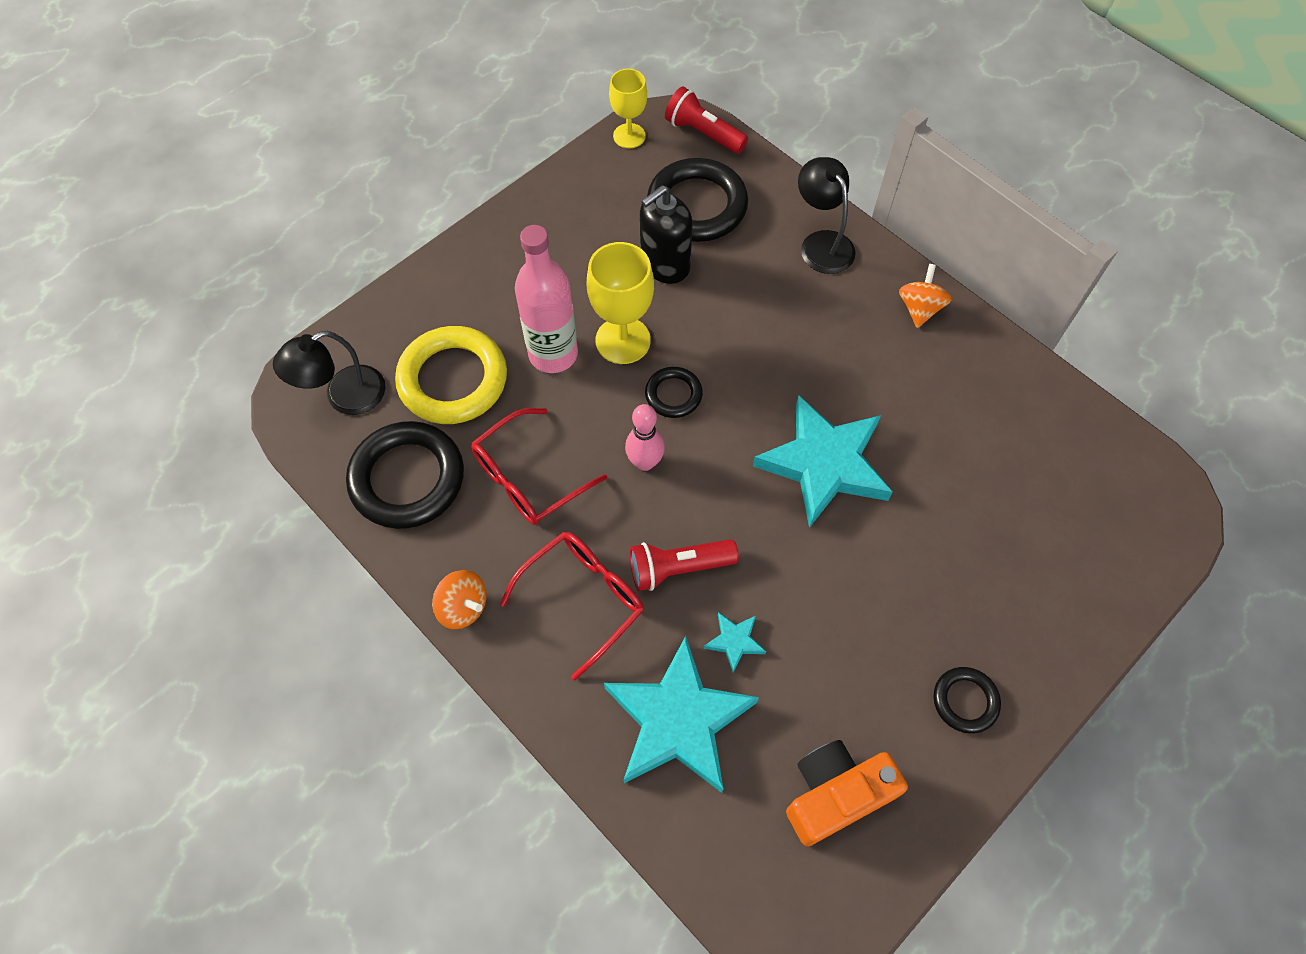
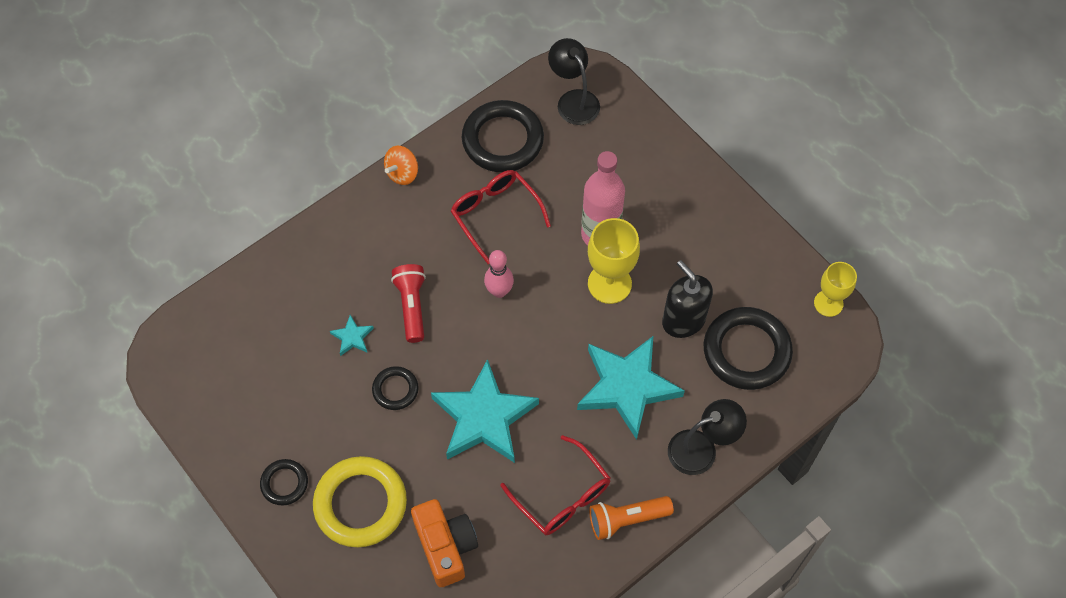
camera: 95 degrees right, 0 degrees up
yellow ring [395,326,507,424] -> yellow ring moved to [313,456,407,547]
red glasses [500,532,644,680] -> red glasses moved to [500,435,611,535]
turquoise star [604,636,759,793] -> turquoise star moved to [577,336,685,440]
black ring [645,367,703,418] -> black ring moved to [372,366,419,410]
red flashlight [665,87,748,154] -> none
orange camera [786,740,908,846] -> orange camera moved to [411,499,478,587]
orange spinning top [899,264,952,328] -> orange flashlight [589,496,674,540]

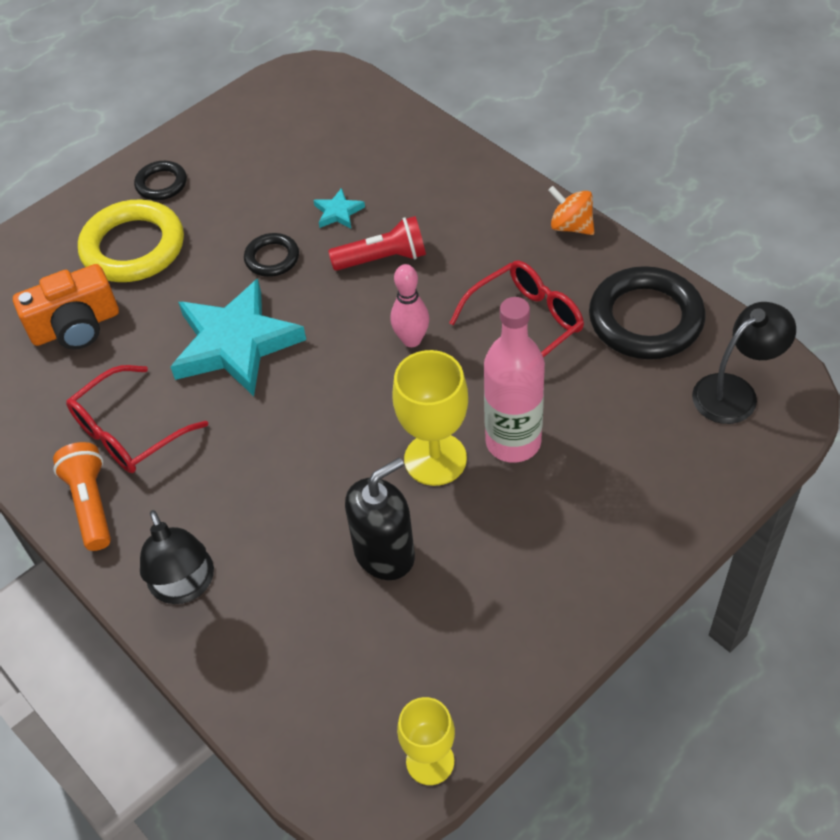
camera: 90 degrees right, 10 degrees down
turquoise star [577,336,685,440] -> none
black ring [704,307,793,390] -> none

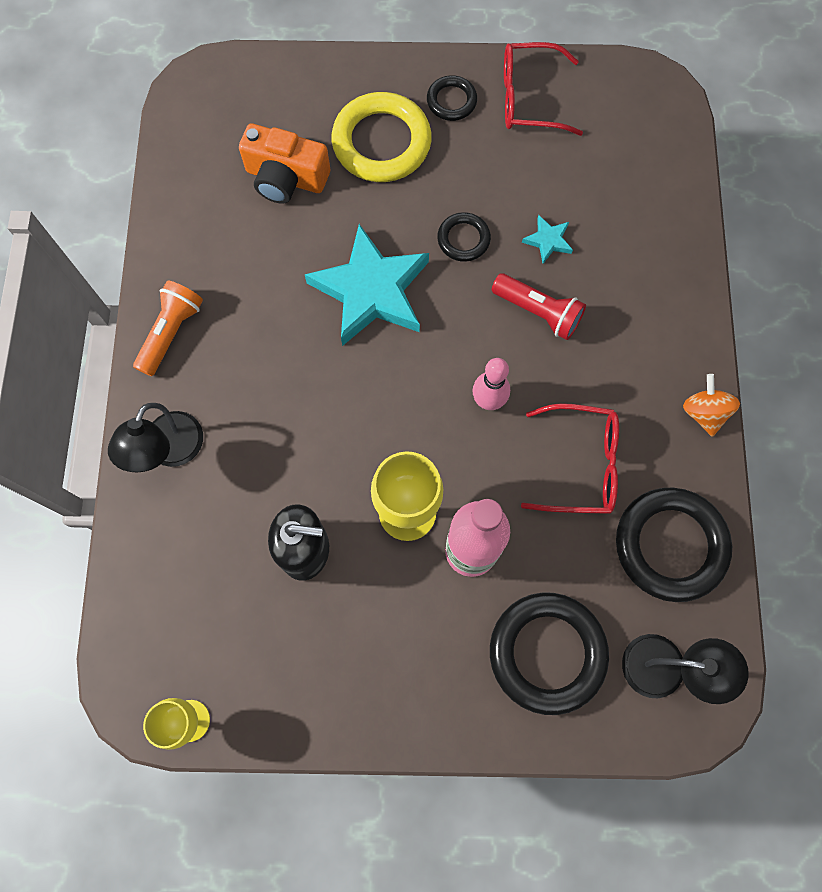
camera: 40 degrees right, 20 degrees up
red glasses [66,365,208,473] -> red glasses moved to [504,42,583,136]
none -> black ring [490,592,609,715]

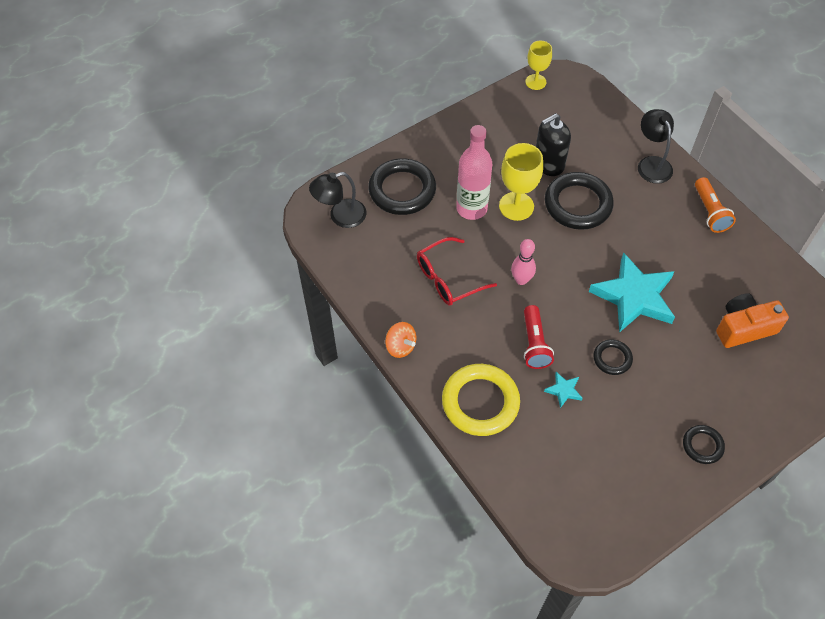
camera: 145 degrees right, 15 degrees down
yellow ring [331,92,432,182] -> yellow ring moved to [442,364,520,436]
red flashlight [492,273,586,340] -> red flashlight turned 90 degrees counterclockwise [524,305,554,369]
red glasses [504,42,583,136] -> none
black ring [616,488,732,602] -> black ring moved to [545,172,614,230]

